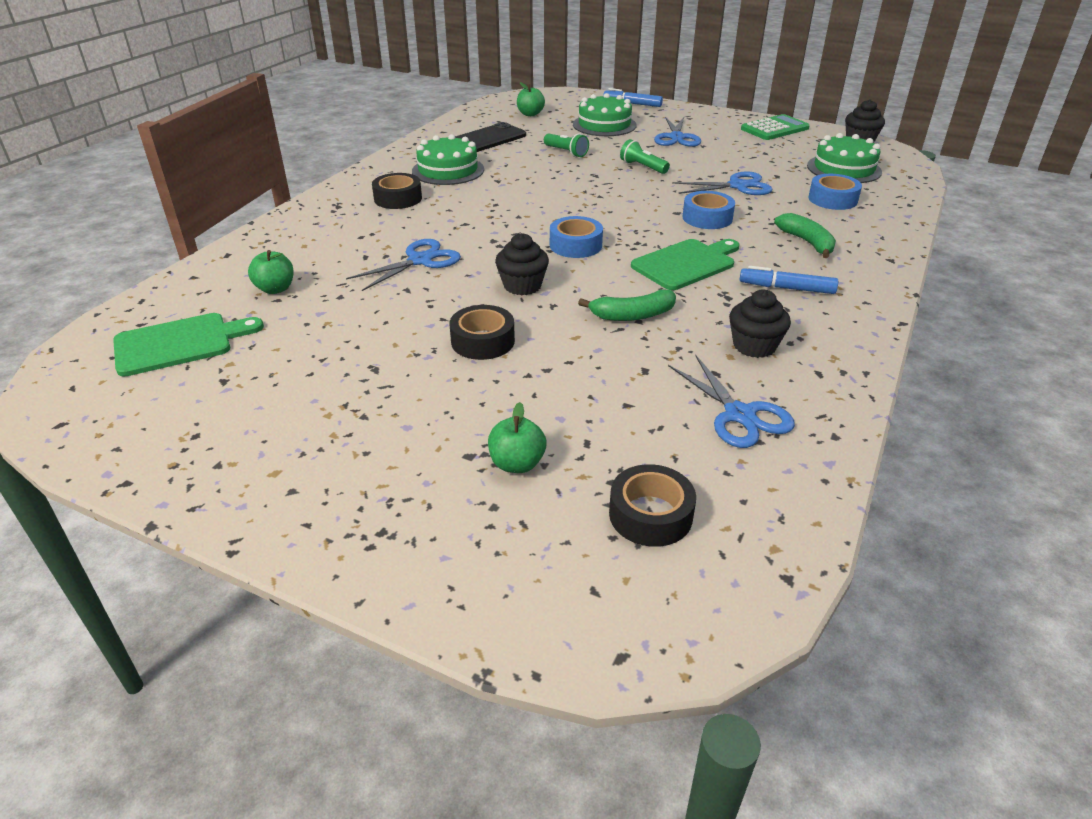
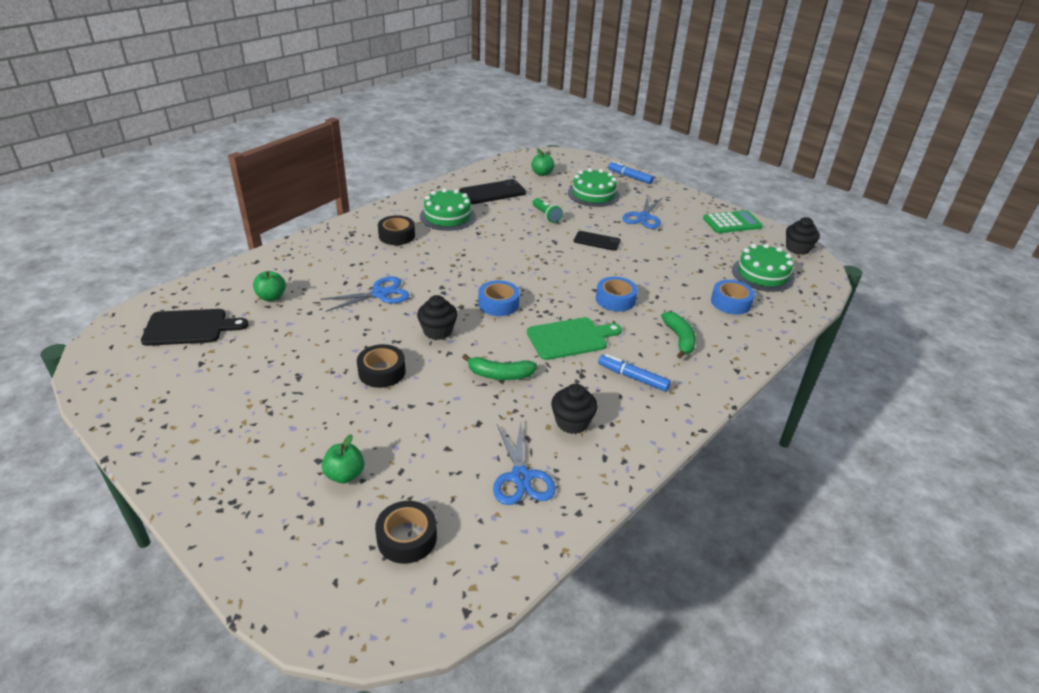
camera: 15 degrees right, 0 degrees up
green cutting board [113,313,264,377] -> black cutting board [141,309,248,346]
green flashlight [620,139,670,174] -> black phone [574,231,621,251]
blue scissors [672,171,772,195] -> none

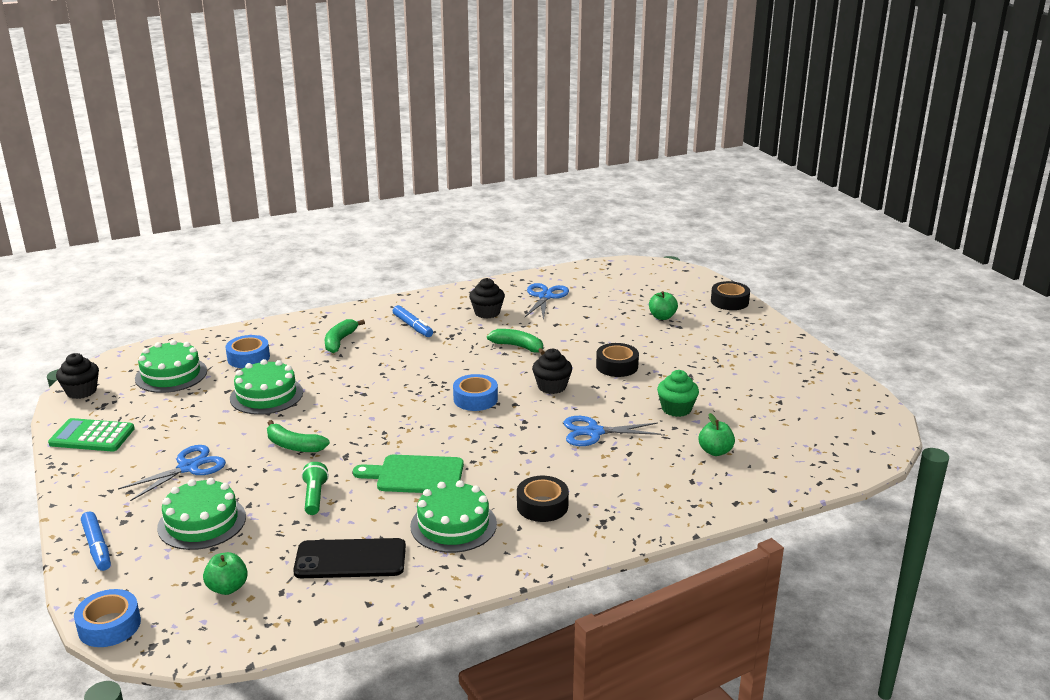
camera: 155 degrees left, 10 degrees down
black cutting board [141,309,248,346] -> none
black tape [375,501,437,564] -> black tape moved to [711,281,750,310]
green cutting board [527,317,622,360] -> green cutting board moved to [353,455,464,493]
black phone [574,231,621,251] -> green banana [267,420,330,452]
blue tape [596,277,638,312] -> blue tape moved to [74,589,141,647]
none -> green cake [230,359,303,415]
none -> green cupcake [657,370,699,417]

